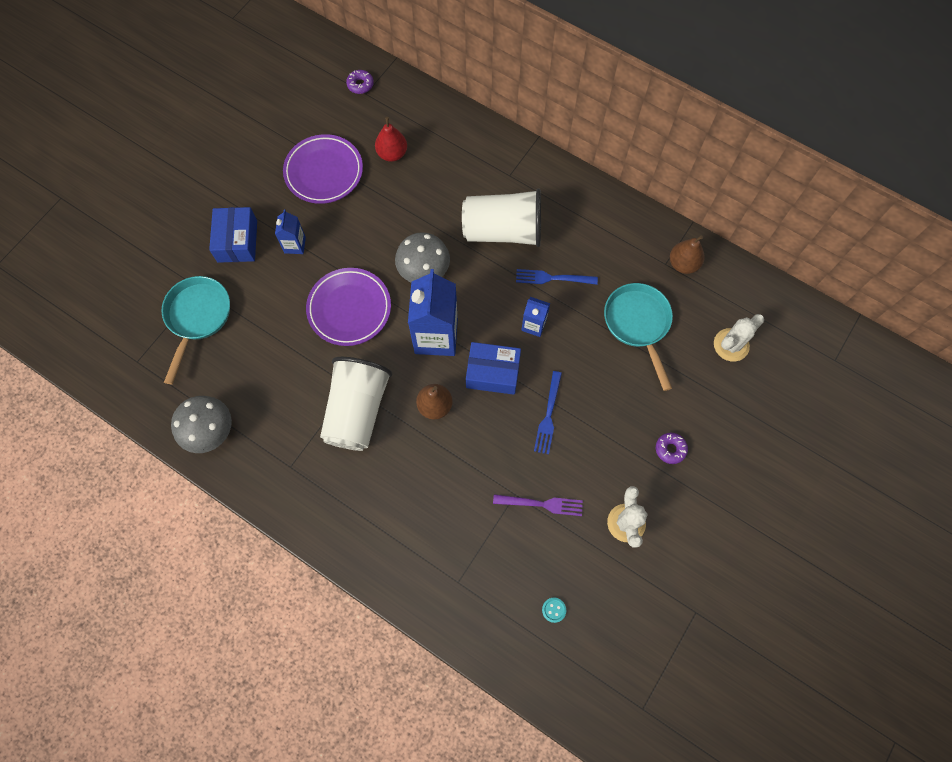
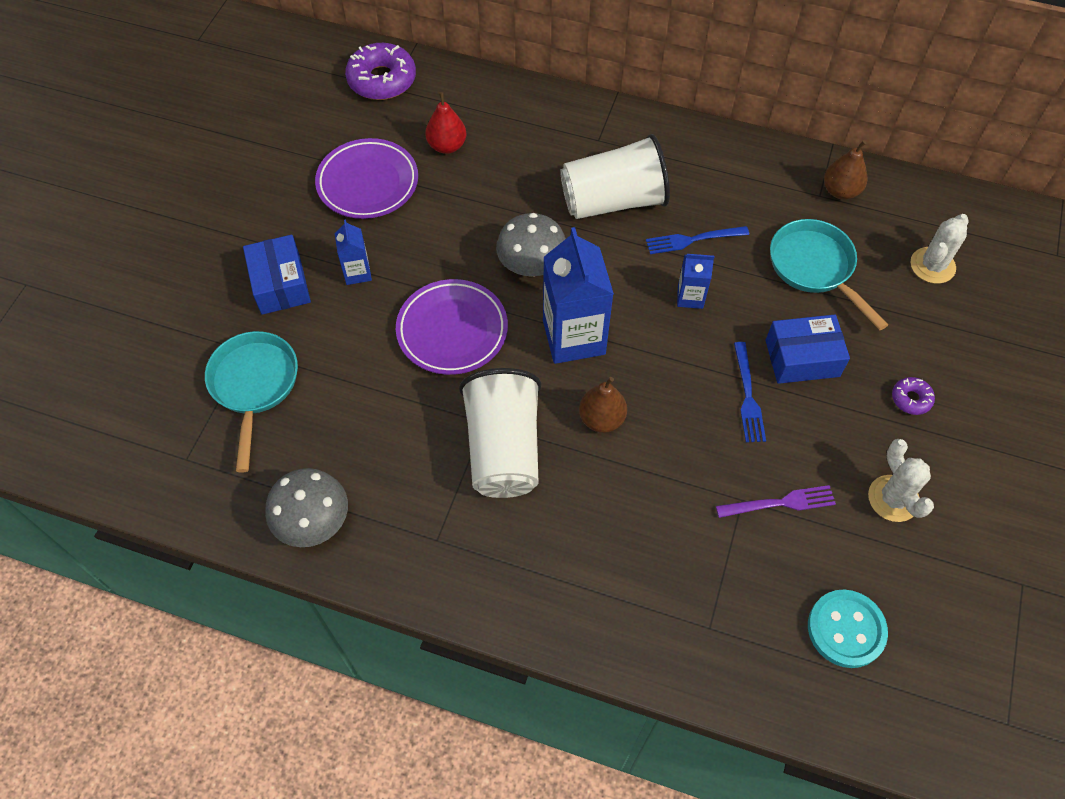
camera: 15 degrees left, 10 degrees down
purple donut [346,70,374,94] -> purple donut [345,43,416,100], size x2.04
blue box [466,342,521,395] -> blue box moved to [766,315,850,384]
turquoise button [542,598,566,623] -> turquoise button [808,590,888,668], size x2.33

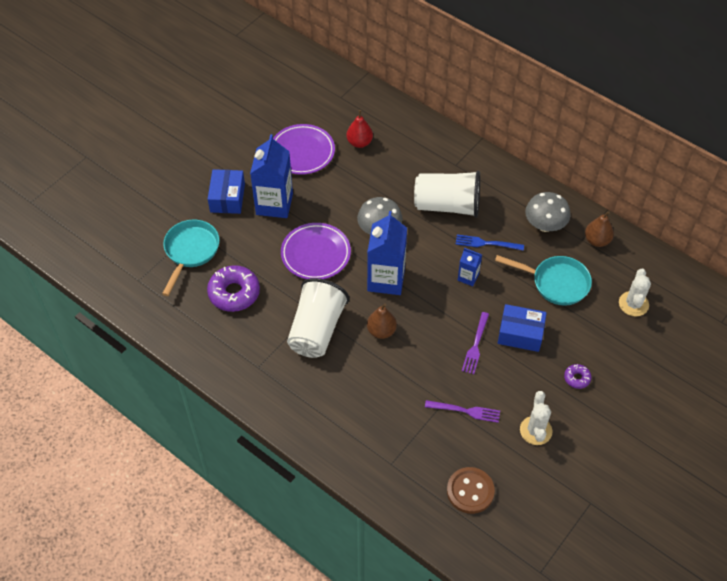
camera: 20 degrees right, 5 degrees down
grey mushroom [265,468,348,547] -> grey mushroom moved to [525,192,571,232]
blue carton [335,219,372,285] -> blue carton [250,134,293,218], size x2.00
purple donut [345,43,416,100] -> purple donut moved to [207,265,260,312]
blue fork [734,342,766,442] -> purple fork [462,312,489,374]
turquoise pan [770,219,888,330] -> turquoise pan turned 120 degrees clockwise [495,255,592,306]
turquoise button [808,590,888,668] -> brown button [447,467,495,514]
white cactus [910,214,969,284] -> white cactus turned 45 degrees counterclockwise [619,269,651,317]

